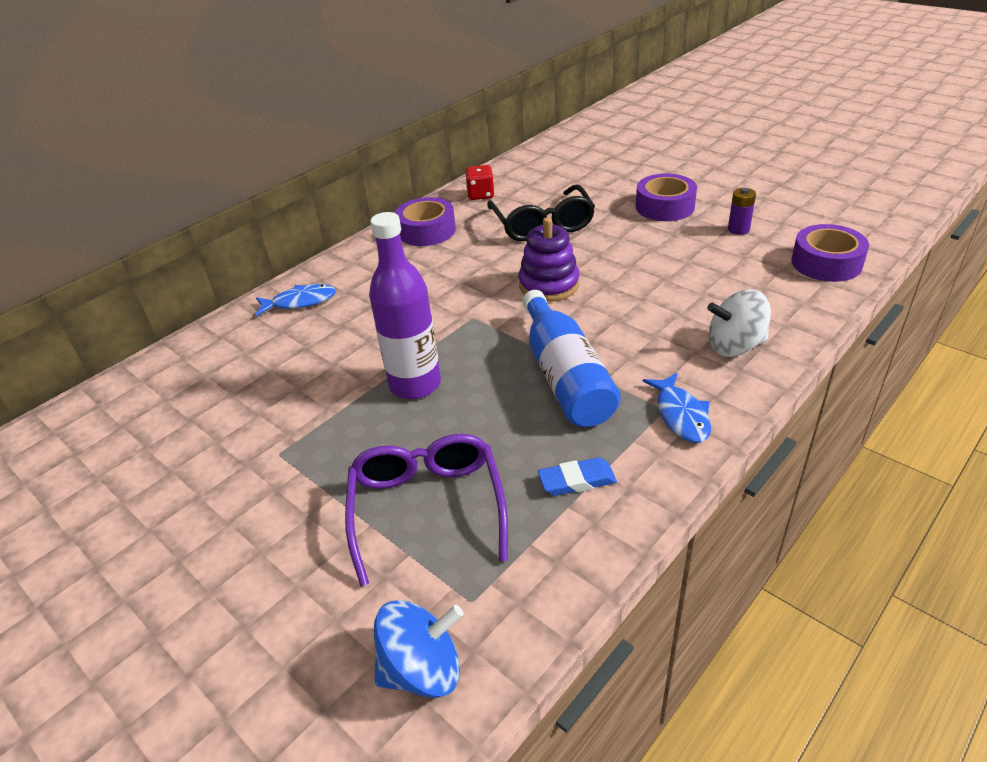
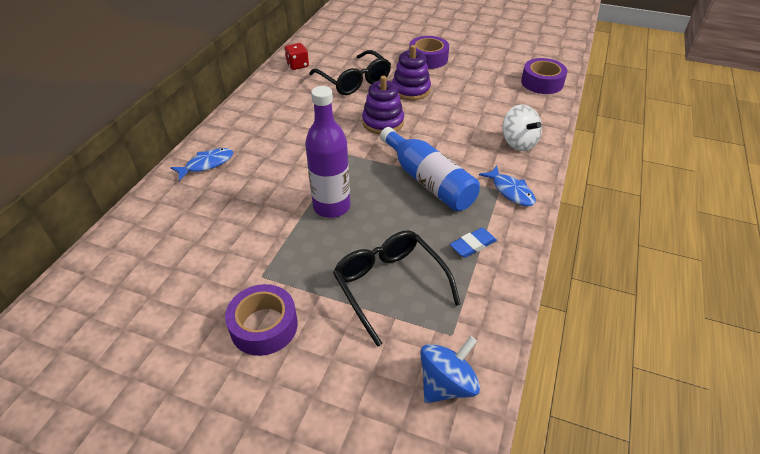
camera: 25 degrees left, 5 degrees up
purple glasses [345,434,508,587] -> black glasses [333,230,461,347]
purple tape [395,197,456,246] -> purple tape moved to [225,284,298,356]
white spinning top [707,289,771,357] -> white spinning top turned 90 degrees counterclockwise [503,104,542,151]
purple battery [728,188,756,235] -> none
none -> purple stacking toy [392,45,431,101]

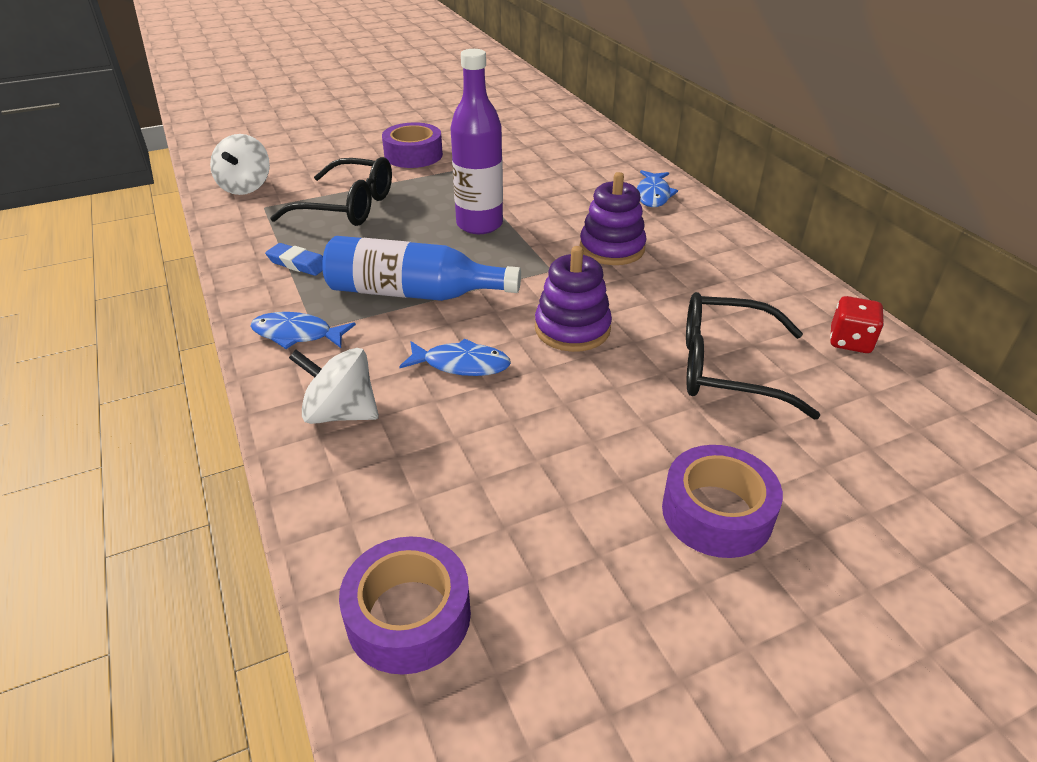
camera: 135 degrees right, 5 degrees down
purple stacking toy [392,45,431,101] -> purple stacking toy moved to [580,172,646,265]
blue spinning top [420,336,480,403] -> white spinning top [210,134,270,195]
blue eraser [450,227,497,258] -> blue eraser turned 75 degrees counterclockwise [265,243,323,276]
none -> blue fish [399,338,511,376]

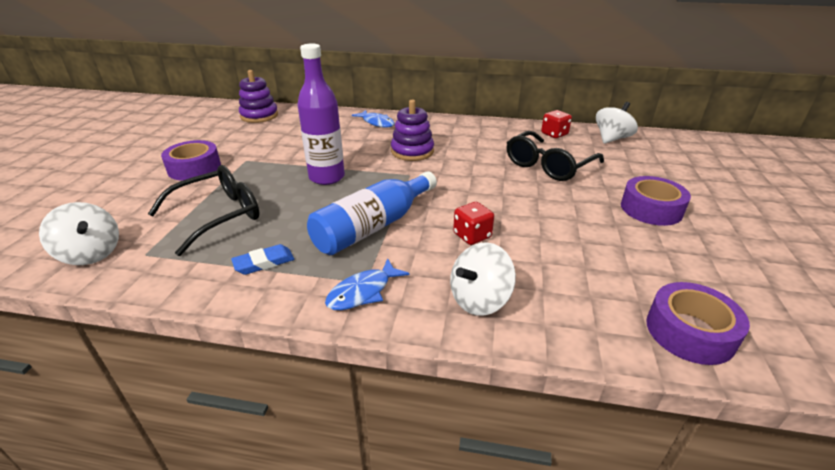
camera: 55 degrees left, 5 degrees down
blue fish [399,338,511,376] -> red dice [453,202,494,245]
purple stacking toy [535,246,612,352] -> purple stacking toy moved to [239,70,278,123]
none -> white spinning top [596,102,638,144]

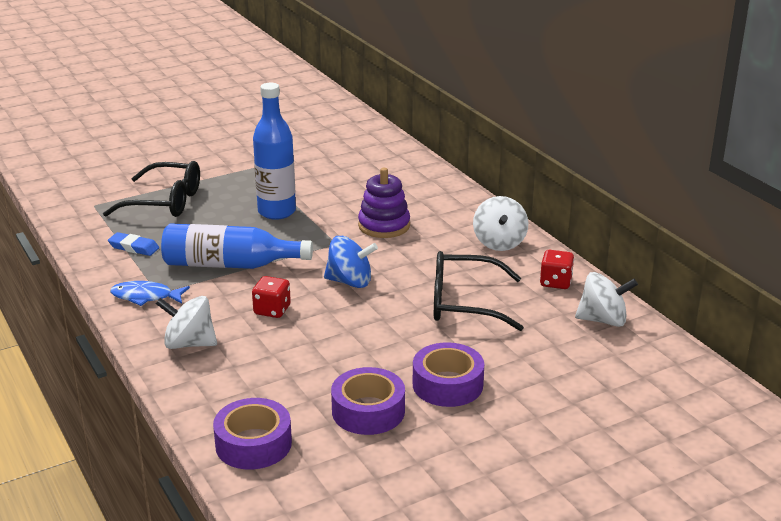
camera: 50 degrees right, 5 degrees down
white spinning top [39,202,119,265] -> white spinning top moved to [473,196,528,251]
purple tape [161,140,221,181] -> purple tape moved to [331,367,405,435]
purple stacking toy [239,70,278,123] -> none
purple bottle [297,44,345,185] -> blue bottle [253,83,296,220]
blue fish [352,110,395,128] -> none
none -> blue spinning top [324,236,378,288]

